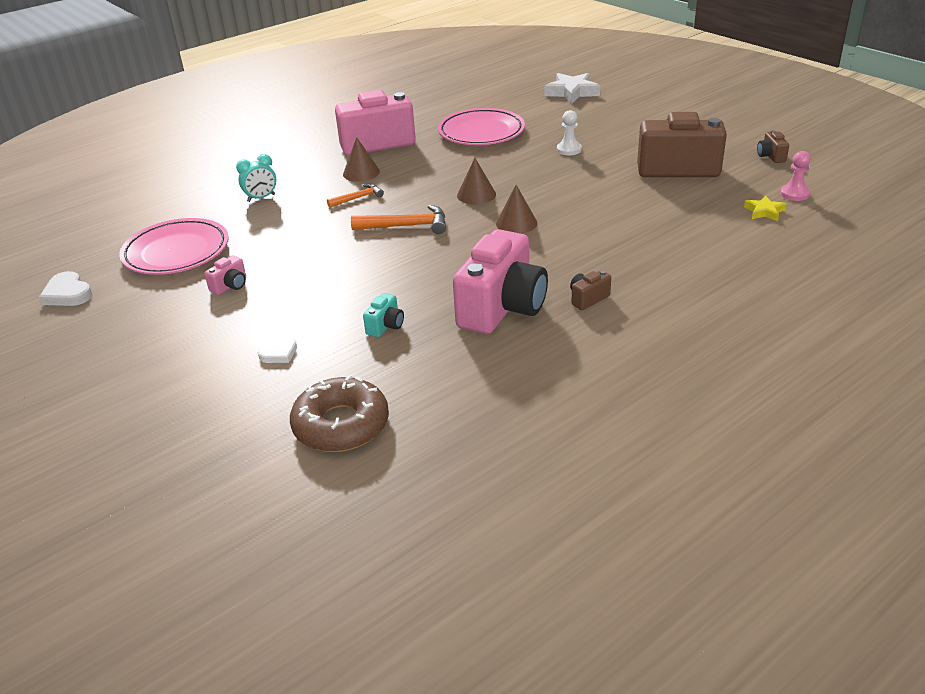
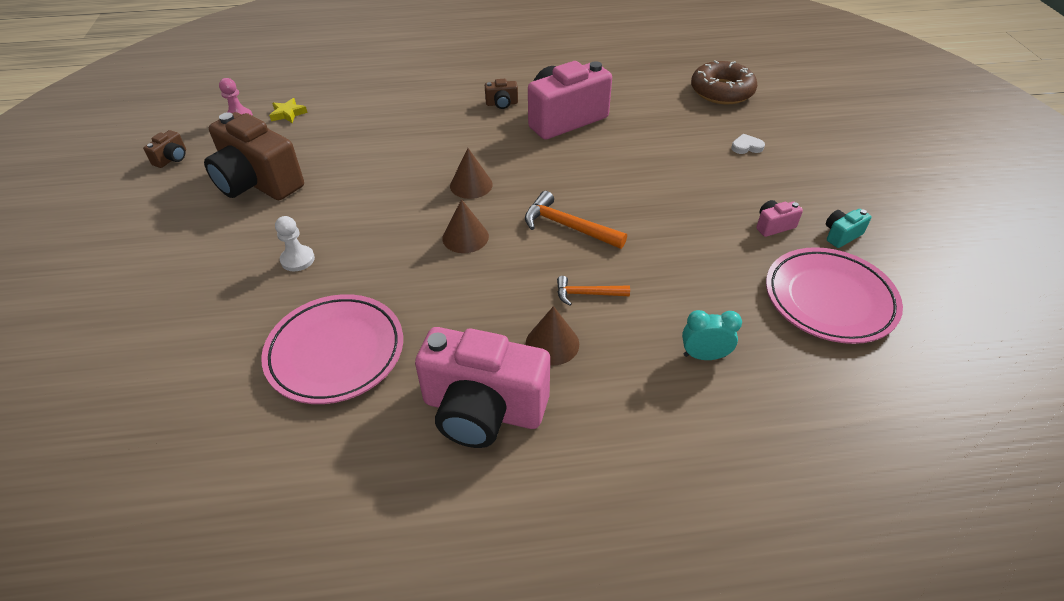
camera: 150 degrees left, 10 degrees up
white heart [39,271,93,306] -> none
turquoise camera [363,293,404,337] -> turquoise camera moved to [826,209,872,248]
white star [544,73,600,104] -> none

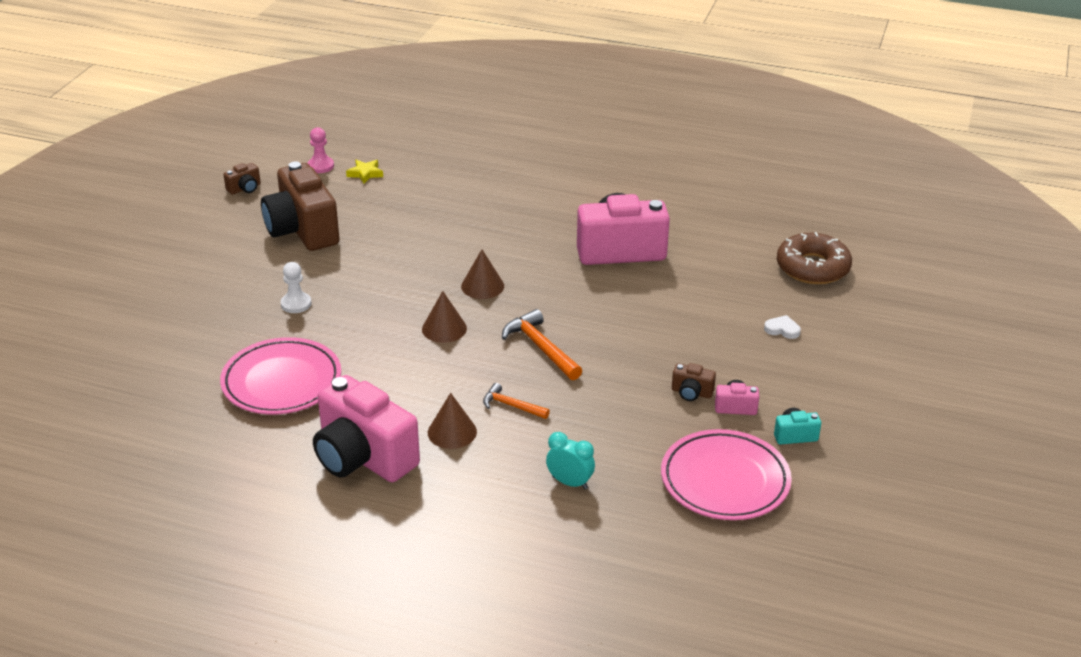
camera: 25 degrees right, 10 degrees down
brown camera [485,79,518,109] -> brown camera moved to [672,363,716,401]

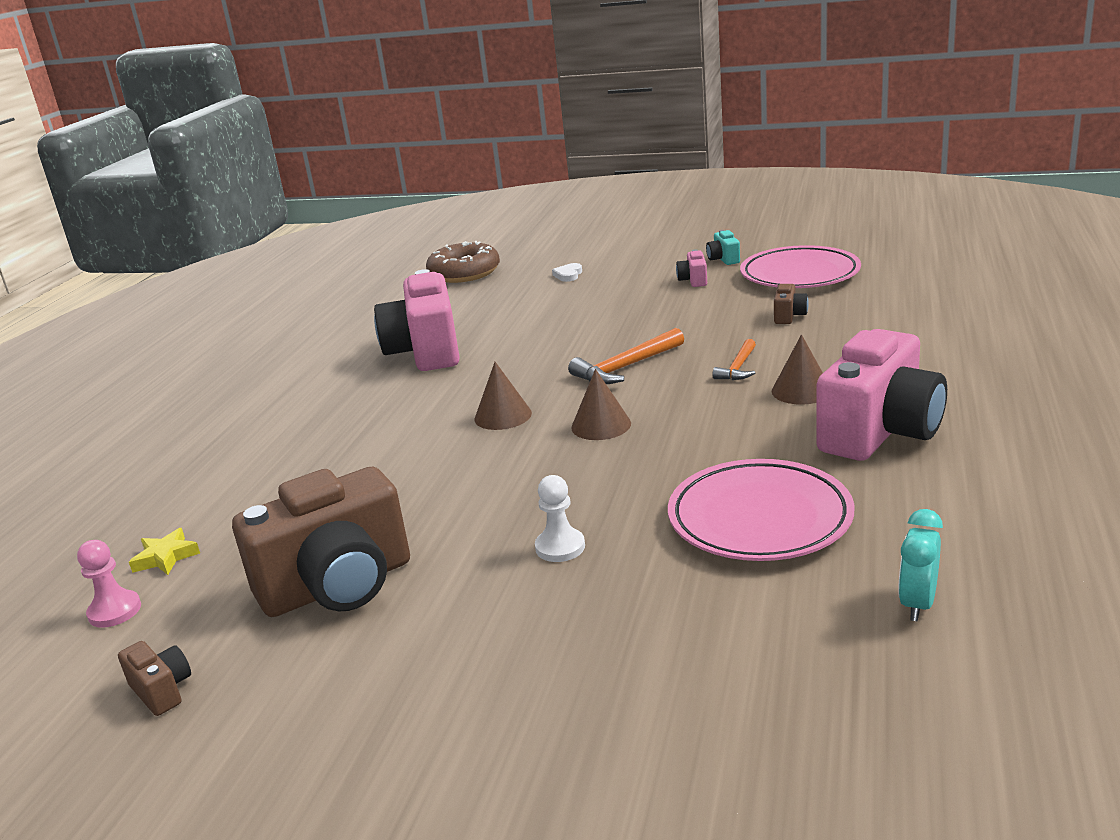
camera: 90 degrees left, 10 degrees down
turquoise clock [546,432,595,489] -> turquoise clock moved to [898,509,943,621]
brown camera [672,363,716,401] -> brown camera moved to [774,284,809,324]

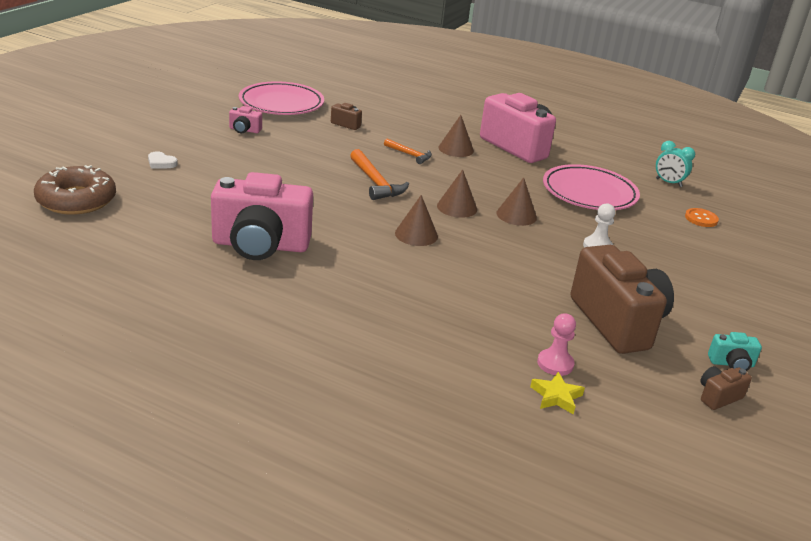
camera: 85 degrees left, 5 degrees up
pink pawn [77,540,141,628] -> pink pawn moved to [537,313,576,376]
turquoise camera [706,230,740,265] -> turquoise camera moved to [708,332,762,371]
none -> brown cone [496,178,537,226]
none -> orange button [685,208,719,227]

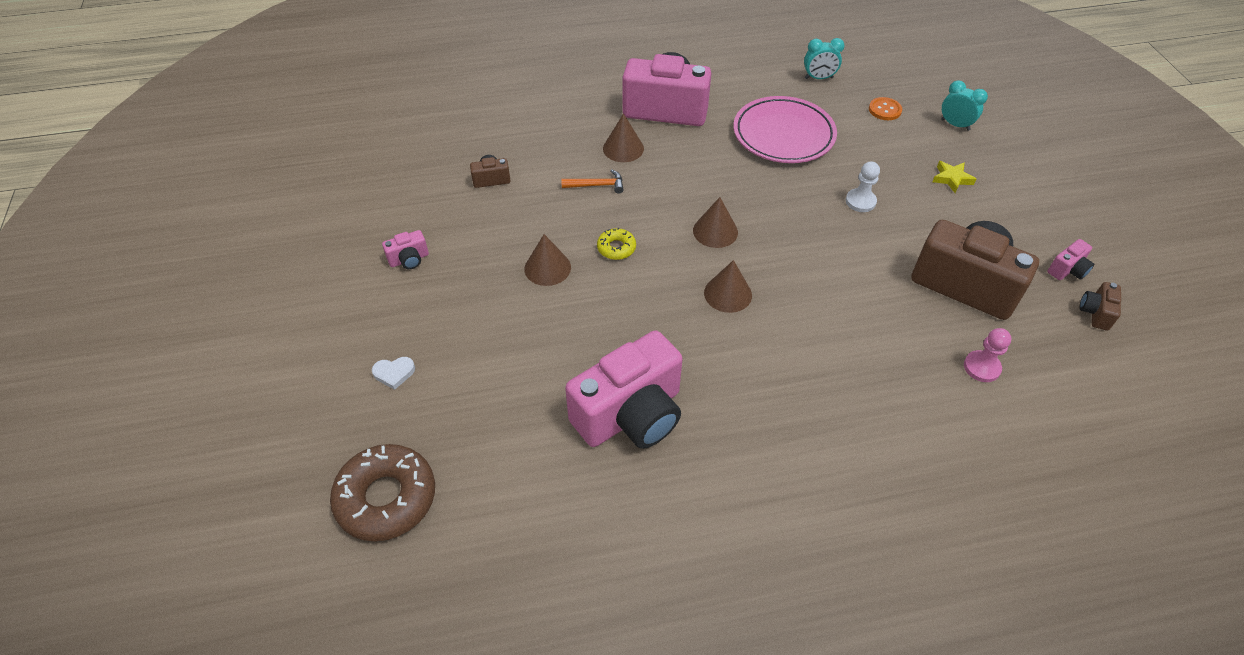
camera: 35 degrees left, 20 degrees up
pink plate [239,82,324,115] -> none
orange hammer [350,149,409,200] -> yellow donut [597,228,636,260]
brown cone [496,178,537,226] -> brown cone moved to [524,234,571,286]
yellow star [530,372,585,414] -> yellow star moved to [933,161,976,193]
turquoise camera [708,332,762,371] -> pink camera [1047,239,1094,280]
none -> turquoise clock [941,81,988,131]

